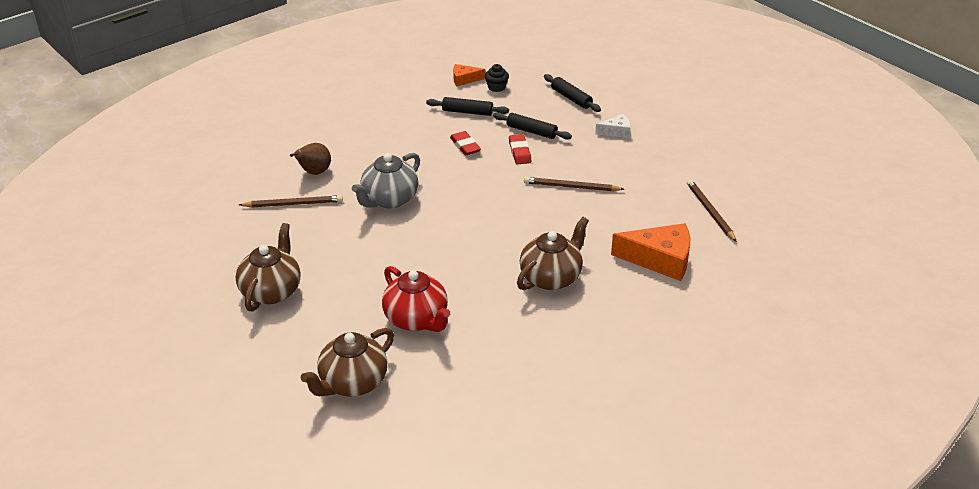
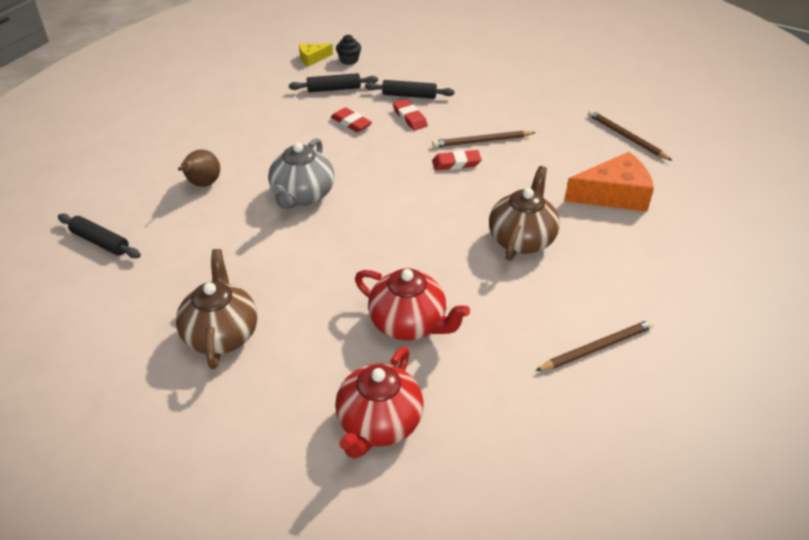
camera: 20 degrees left, 5 degrees up
brown pencil [239,195,343,207] -> brown pencil moved to [535,320,654,371]
brown teapot [301,328,394,396] -> red teapot [335,347,424,459]
orange cheese [453,64,485,86] -> yellow cheese [299,43,333,67]
black rolling pin [544,74,601,112] -> black rolling pin moved to [58,214,141,258]
white cheese [595,114,631,138] -> none
none -> red eraser [432,150,482,170]

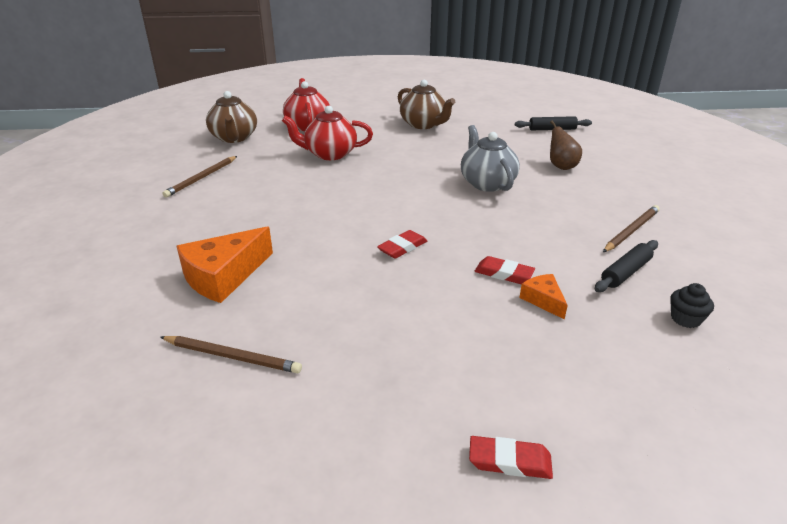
camera: 145 degrees right, 10 degrees down
yellow cheese [299,43,333,67] -> none
red eraser [331,107,372,132] -> red eraser moved to [469,436,553,479]
black rolling pin [365,80,455,99] -> orange cheese [520,274,568,320]
brown pencil [432,131,536,148] -> brown pencil moved to [603,205,660,252]
brown teapot [489,166,560,261] -> brown teapot moved to [206,91,257,143]

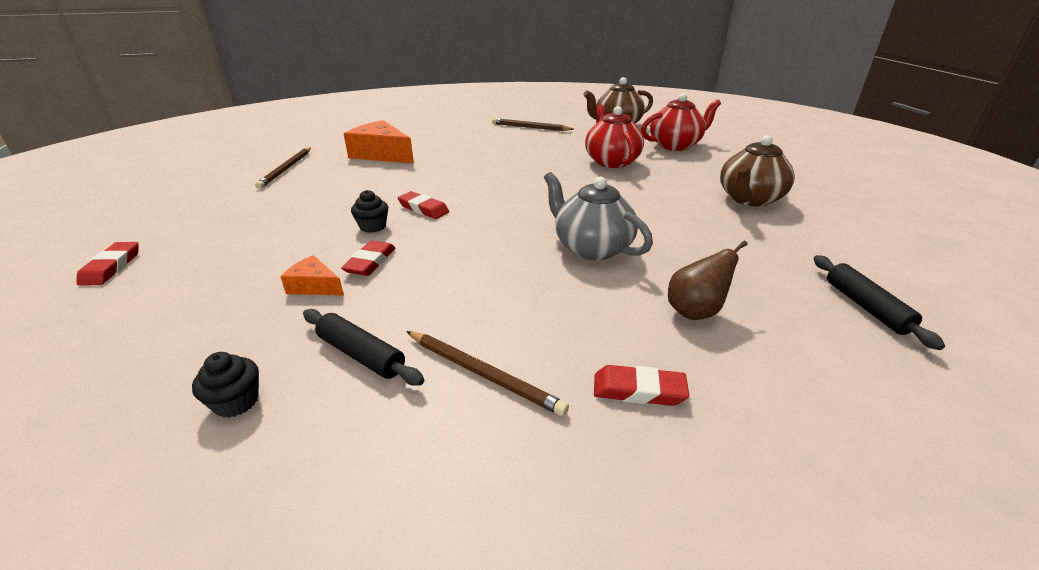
camera: 80 degrees right, 0 degrees up
grey teapot [461,125,520,192] -> grey teapot turned 105 degrees counterclockwise [544,172,653,260]
orange cheese [520,274,568,320] -> orange cheese turned 120 degrees counterclockwise [281,255,344,296]
none -> black cupcake [351,190,388,233]
none -> red eraser [594,365,689,406]

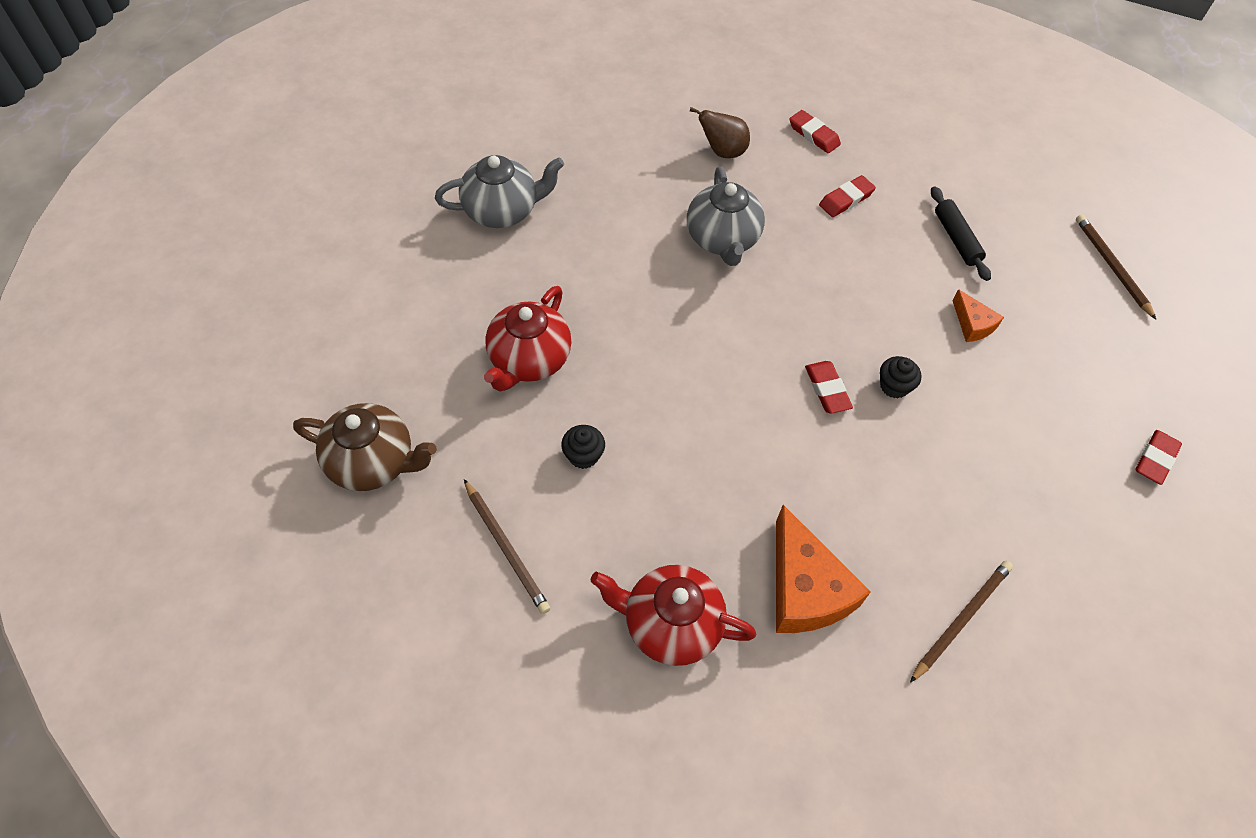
camera: 145 degrees left, 25 degrees up
black cupcake [192,352,259,418] -> black cupcake moved to [561,425,605,469]
red eraser [341,241,396,276] -> red eraser moved to [819,175,876,217]
brown pencil [406,331,569,416] -> brown pencil moved to [1076,215,1156,319]
red teapot [641,93,721,151] -> red teapot moved to [590,565,756,666]
brown teapot [720,135,795,207] -> grey teapot [435,155,564,228]
black rolling pin [814,255,945,350] -> none

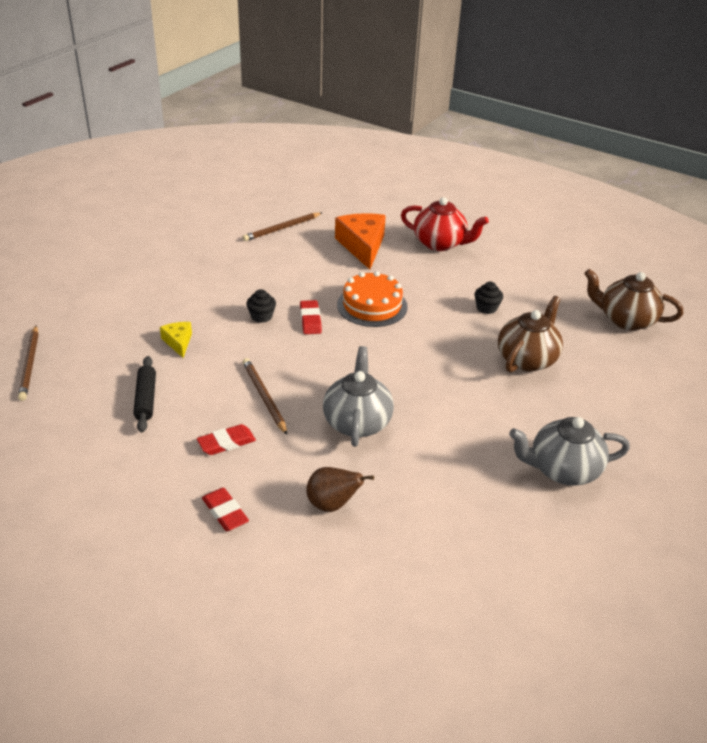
camera: 170 degrees left, 20 degrees down
brown pencil [464,479,551,614] -> brown pencil moved to [243,358,287,435]
red teapot [484,286,571,392] -> brown teapot [498,296,563,373]
orange cheese [952,289,1004,342] -> yellow cheese [160,322,192,358]
red eraser [1135,430,1182,485] -> none
none -> orange cake [337,271,408,327]

